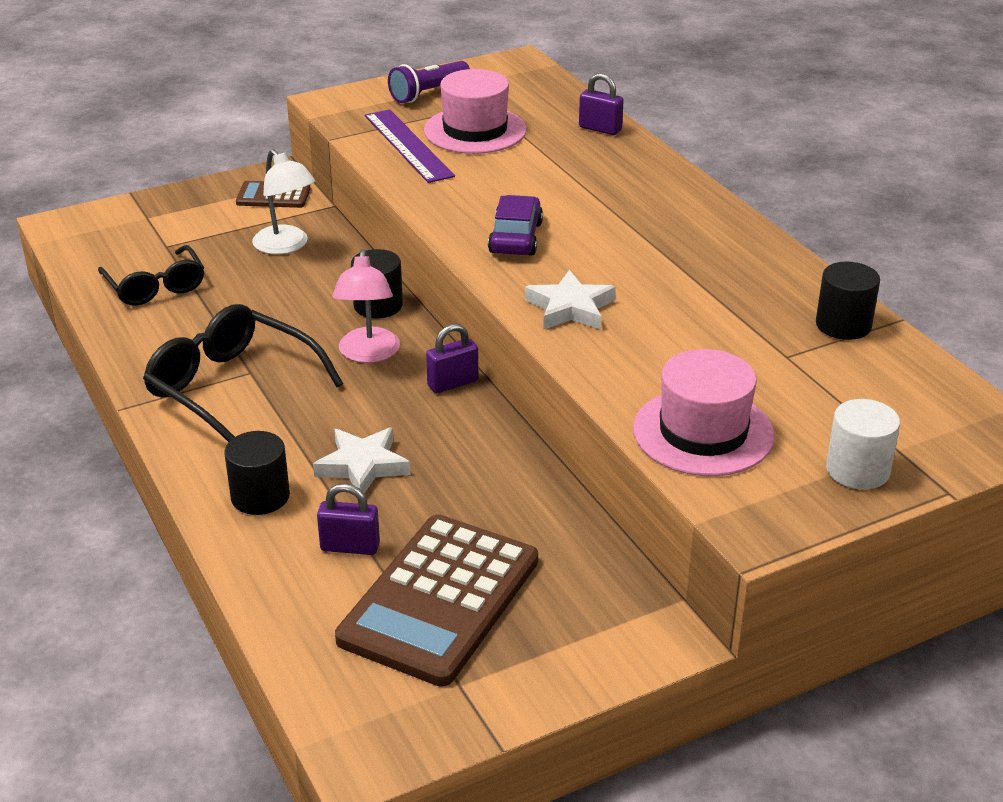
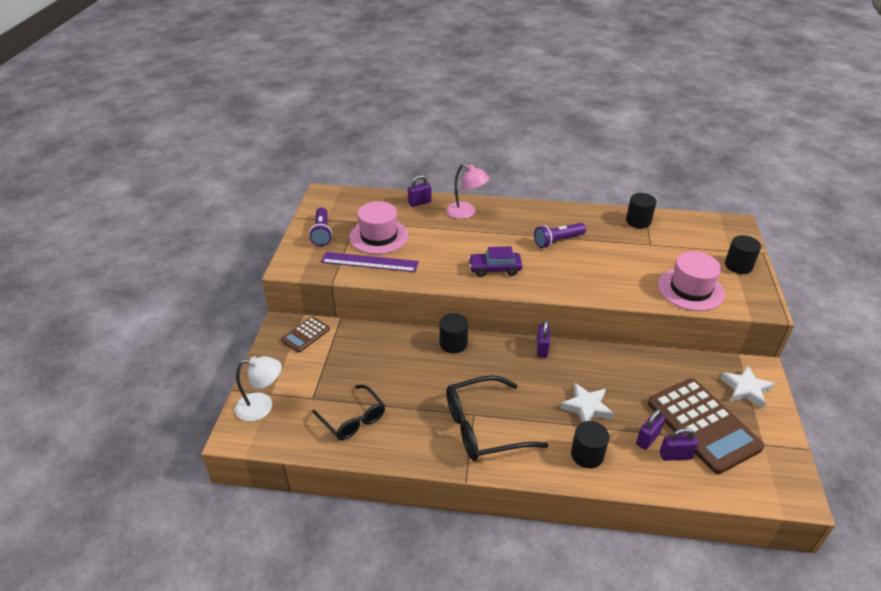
camera: 55 degrees left, 5 degrees up
black glasses [98,245,204,306] -> black glasses turned 45 degrees clockwise [312,385,385,440]
white lamp [252,149,315,254] -> white lamp moved to [235,356,282,421]
pink lamp [333,249,400,363] -> pink lamp moved to [446,164,489,219]
purple car [488,195,543,256] -> purple car turned 45 degrees counterclockwise [468,246,522,277]
white star [525,270,616,330] -> white star moved to [720,366,775,409]
white cylinder [826,399,900,489] -> black cylinder [725,235,761,274]
none -> purple flashlight [534,223,586,248]
none -> purple padlock [660,428,698,461]

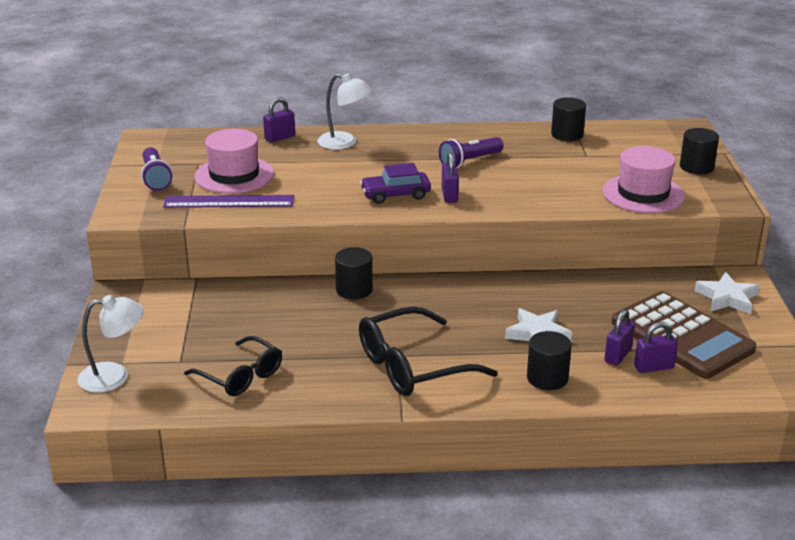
camera: 10 degrees left, 10 degrees down
brown calculator [281,317,330,353] -> none
pink lamp [446,164,489,219] -> white lamp [317,73,372,150]
purple padlock [537,319,550,358] -> purple padlock moved to [442,152,459,203]

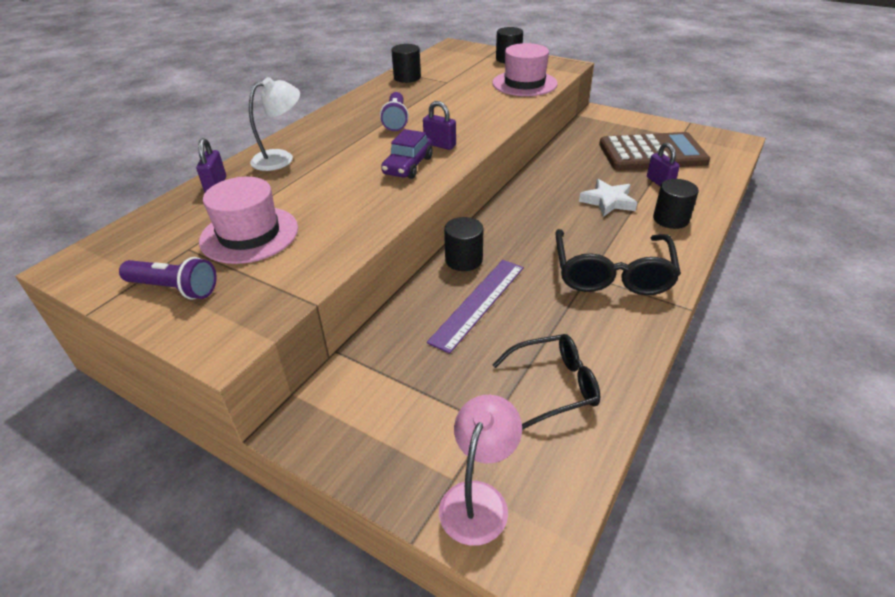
camera: 55 degrees left, 10 degrees up
white lamp [77,295,144,393] -> pink lamp [439,395,522,546]
purple ruler [163,195,294,208] -> purple ruler moved to [427,260,524,354]
purple padlock [634,322,678,373] -> none
white star [695,272,759,314] -> none

